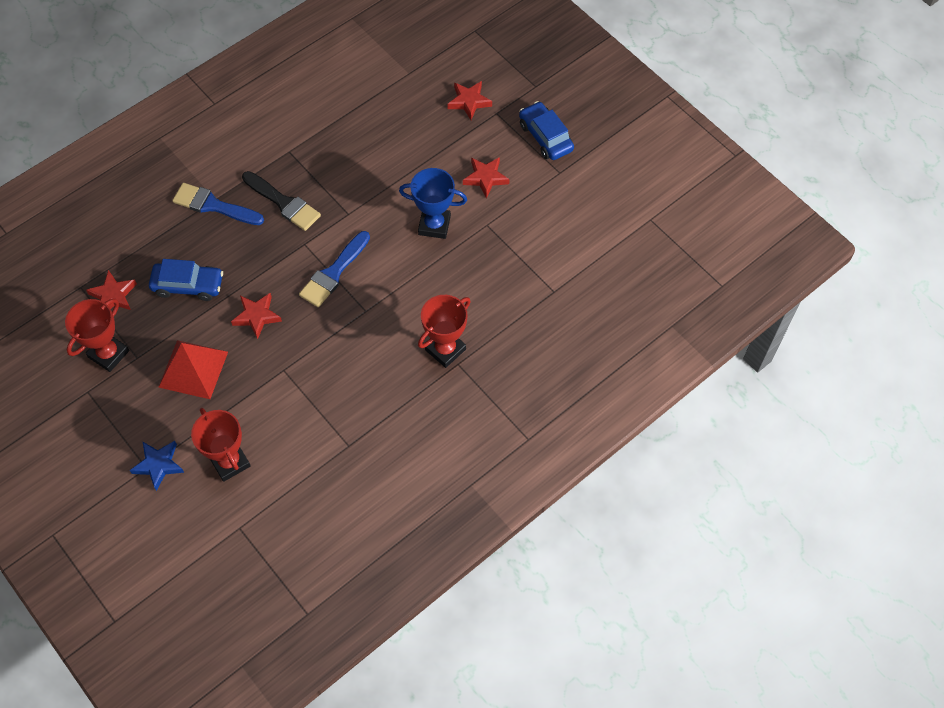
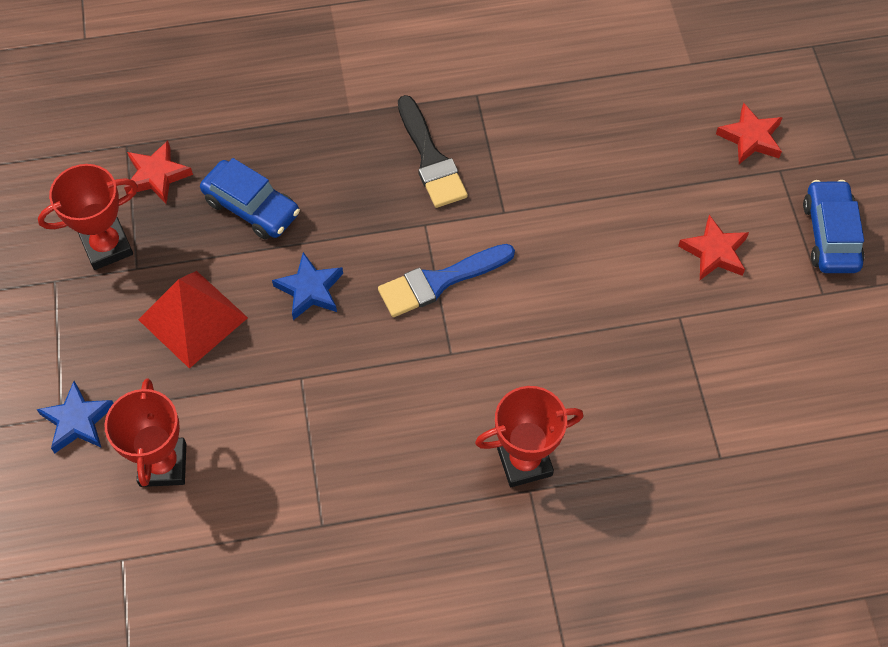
camera: 30 degrees right, 0 degrees up
blue brush [172,183,264,225] -> none
red star [231,293,282,339] -> blue star [272,252,343,320]
blue trophy [399,168,467,239] -> none

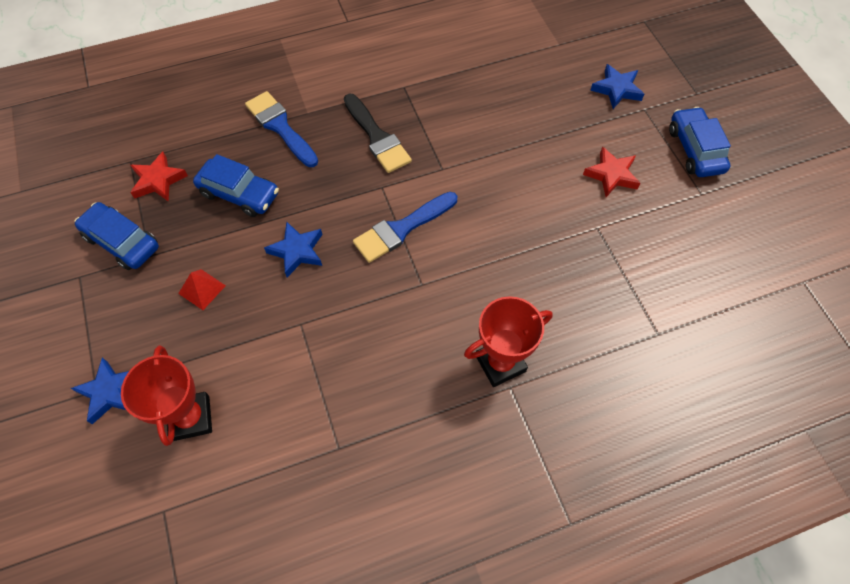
camera: 10 degrees left, 0 degrees up
red trophy [38,164,138,270] -> blue car [75,202,159,270]
red pyramid [138,271,248,369] -> red pyramid [178,269,226,310], size x0.51
red star [716,103,783,164] -> blue star [590,64,644,109]
none -> blue brush [245,91,318,167]

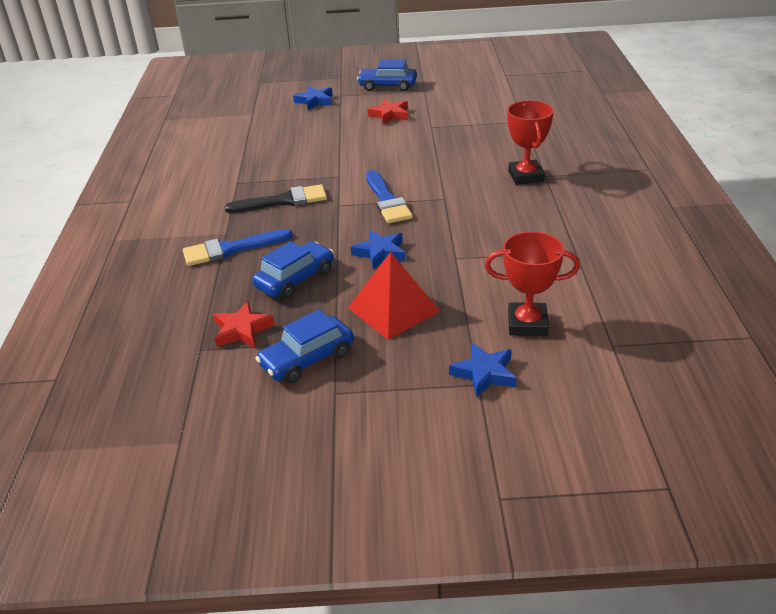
camera: 70 degrees left, 25 degrees down
red pyramid [178,269,226,310] -> red pyramid [348,252,440,340], size x1.96

